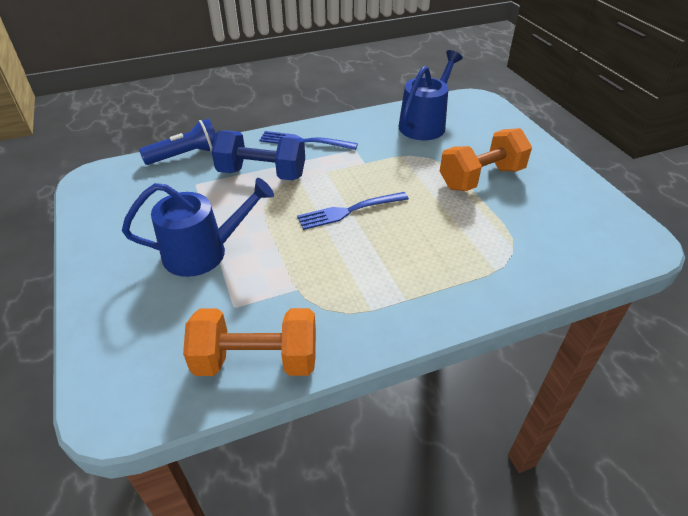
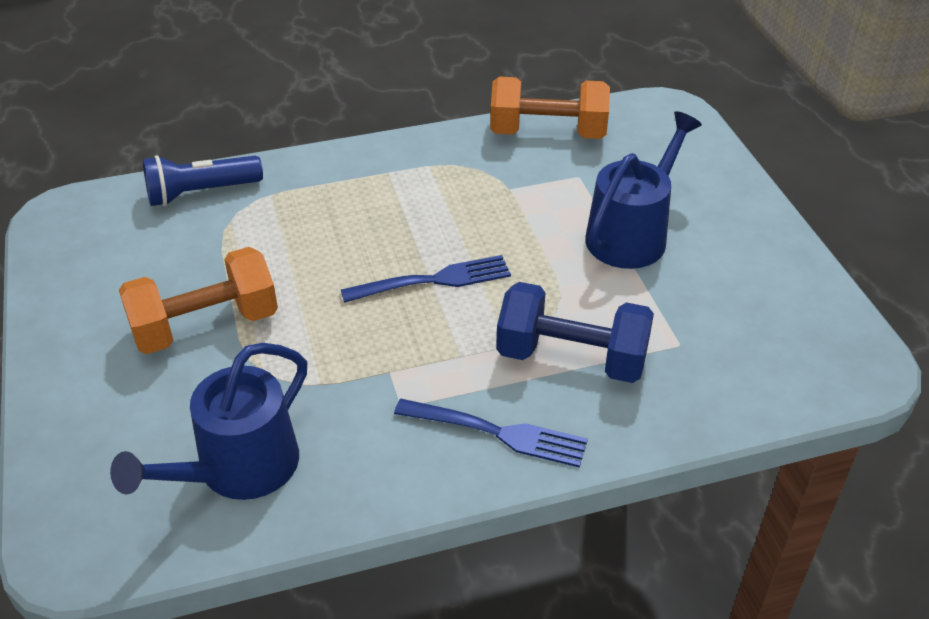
camera: 175 degrees left, 0 degrees up
blue watering can [122,178,274,277] -> blue watering can turned 135 degrees clockwise [585,111,702,269]
blue flashlight [139,119,216,165] -> blue flashlight moved to [143,155,263,206]

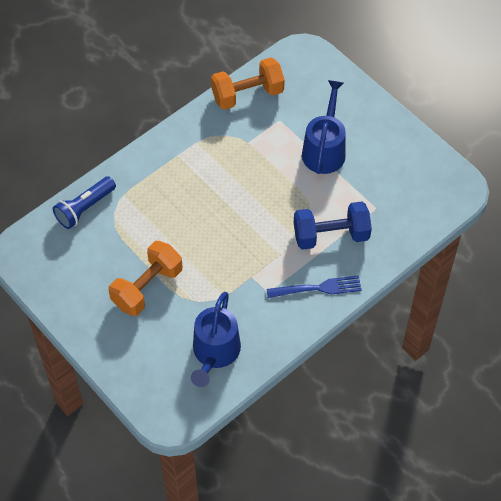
camera: 25 degrees left, 15 degrees up
blue fork [341,255,511,303] -> none

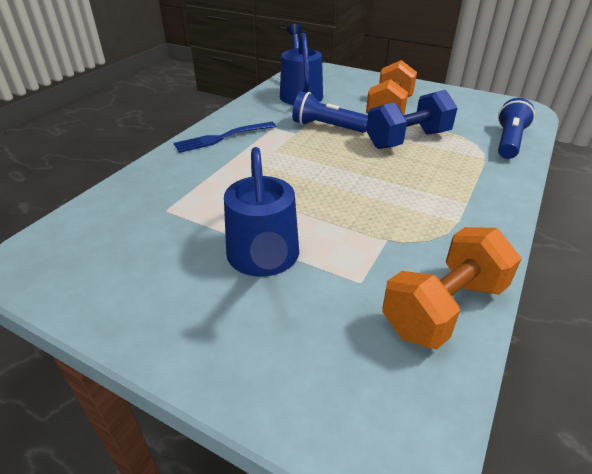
camera: 160 degrees right, 20 degrees down
blue dumbbell [294,201,372,250] -> blue dumbbell moved to [366,90,458,149]
none -> blue flashlight [292,91,368,133]

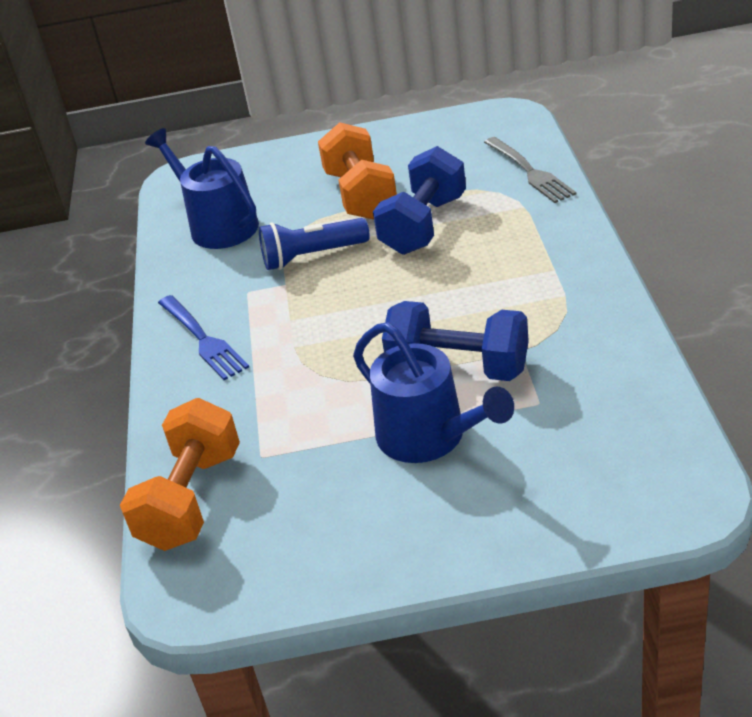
camera: 30 degrees left, 0 degrees up
blue fork [174,122,276,153] -> blue fork turned 60 degrees counterclockwise [158,295,249,380]
orange dumbbell [382,227,522,349] -> orange dumbbell moved to [120,398,240,551]
blue flashlight [498,98,535,159] -> grey fork [484,137,576,203]
none -> blue dumbbell [382,301,529,381]

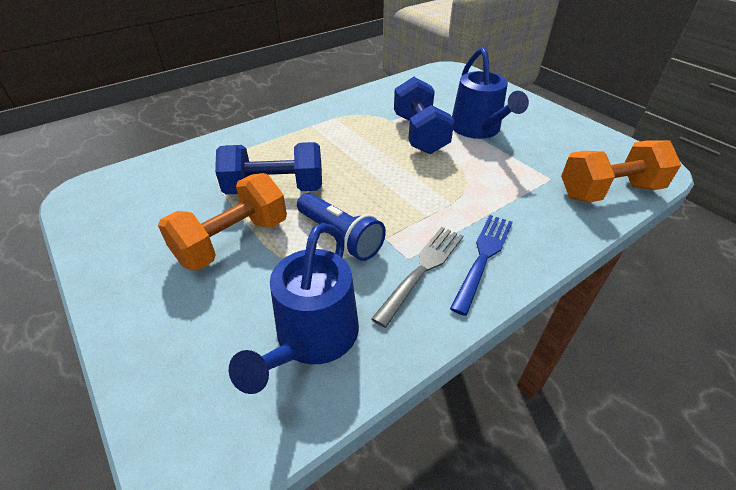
camera: 125 degrees left, 5 degrees up
blue watering can [353,322,514,463] -> blue watering can turned 150 degrees clockwise [452,47,529,139]
grey fork [484,137,576,203] -> grey fork moved to [371,227,463,328]

